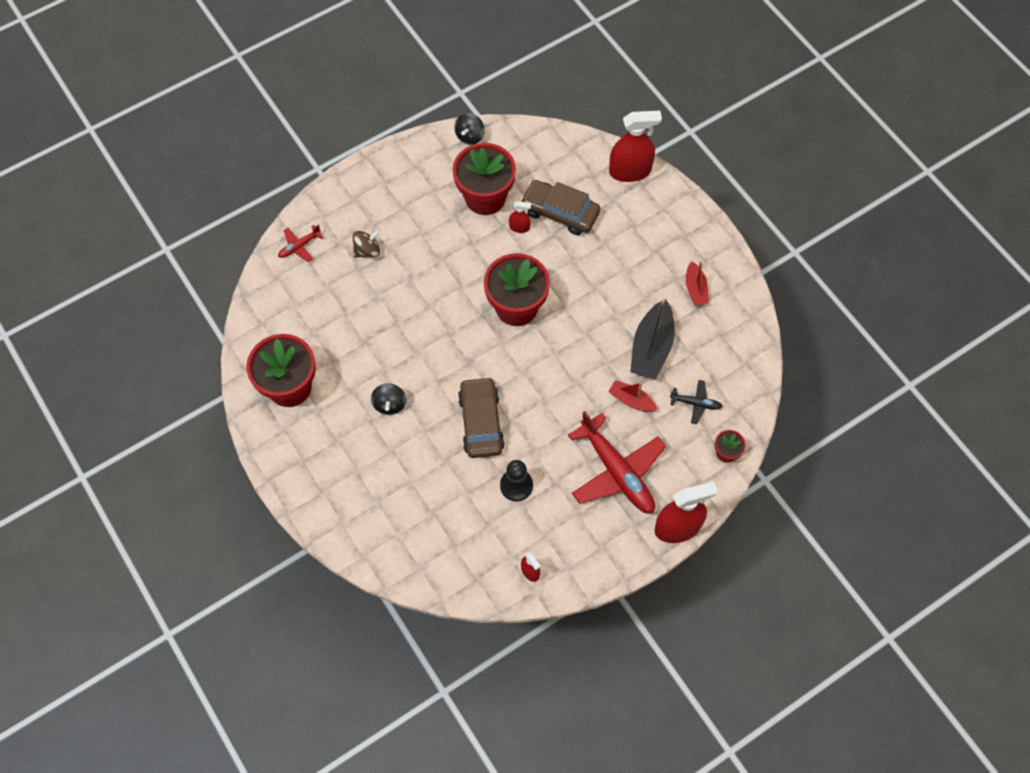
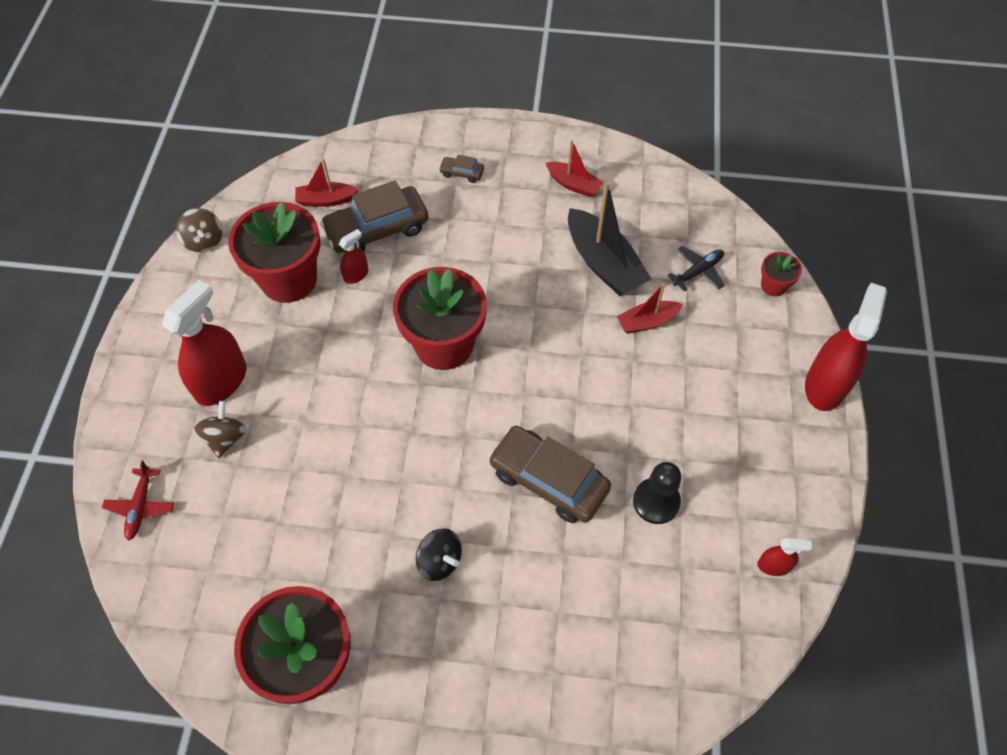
camera: 50 degrees left, 5 degrees down
black spinning top [454,113,485,145] -> brown spinning top [176,208,222,252]
red plane [568,411,666,513] -> none
red spray bottle [609,111,662,182] -> red spray bottle moved to [162,280,247,406]
none -> red boat [295,159,358,207]
none -> brown car [439,155,484,183]

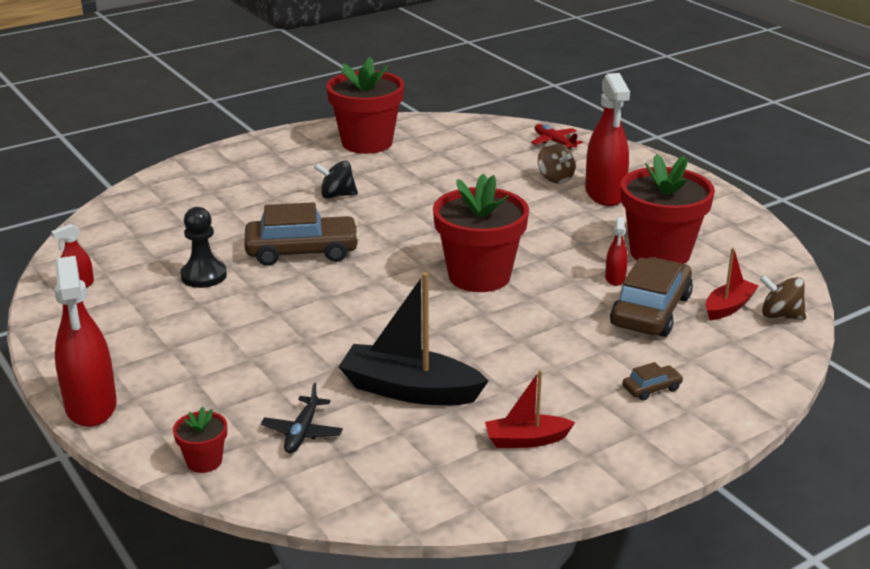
camera: 140 degrees right, 30 degrees down
brown spinning top [176,208,222,252] -> brown spinning top moved to [760,275,806,320]
red boat [617,283,683,334] -> none

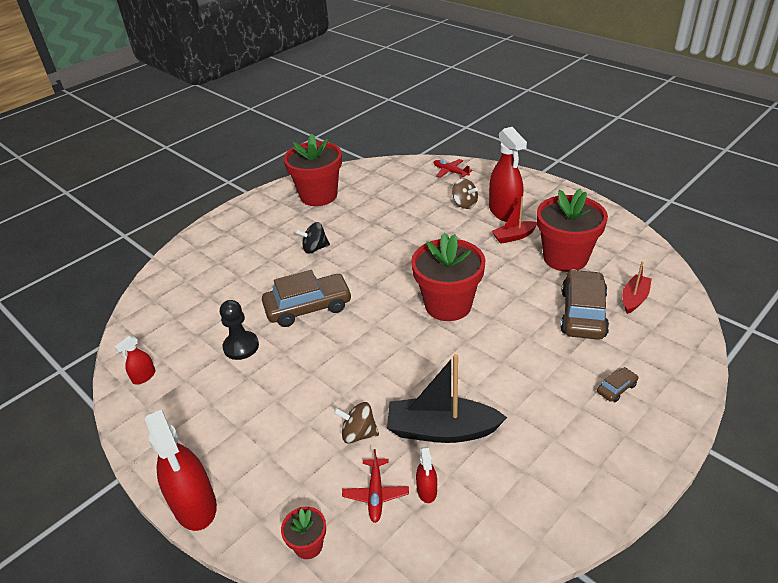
camera: 10 degrees left, 10 degrees up
black plane [261,382,343,453] -> red plane [342,449,409,523]
red boat [485,370,575,448] -> red boat moved to [492,197,537,243]
red spray bottle [605,217,628,286] -> red spray bottle moved to [416,447,437,503]
brown spinning top [760,275,806,320] -> brown spinning top moved to [334,402,379,444]

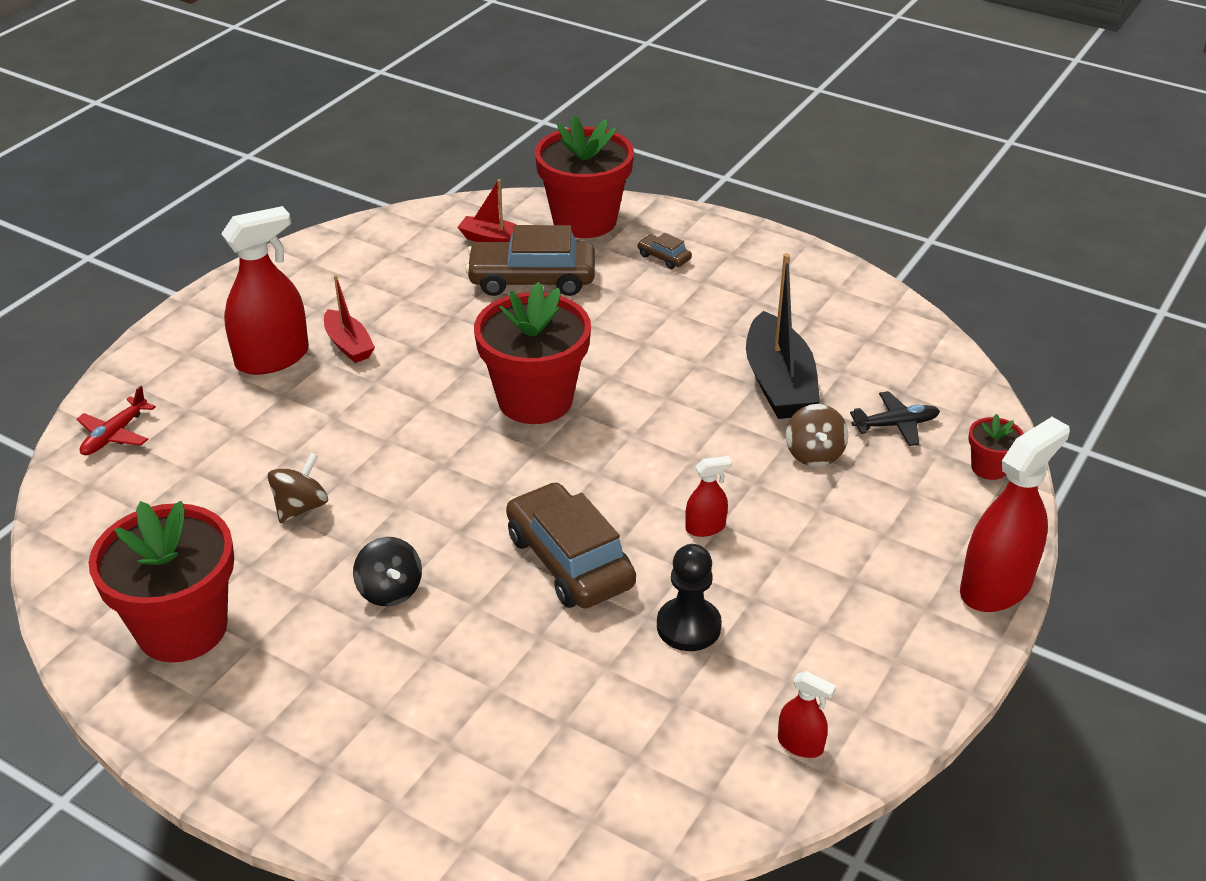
camera: 105 degrees left, 0 degrees up
red plane [342,449,409,523] -> black plane [850,391,940,446]
red spray bottle [416,447,437,503] -> red spray bottle moved to [685,456,732,537]
brown spinning top [452,178,478,209] -> brown spinning top moved to [268,453,328,523]
red flower pot [537,188,608,272] -> red flower pot moved to [535,115,634,238]

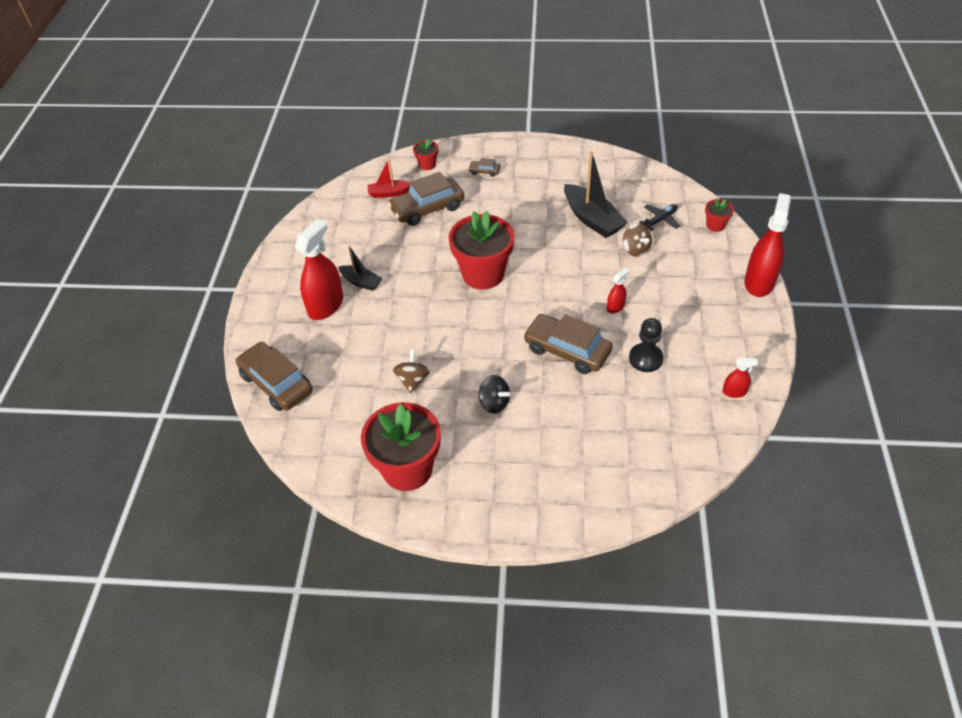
camera: 25 degrees left, 10 degrees up
red plane [77,386,156,455] -> brown car [236,342,313,411]
red boat [324,275,375,363] -> black boat [338,246,383,291]
red flower pot [535,115,634,238] -> red flower pot [413,139,438,170], size x0.45

